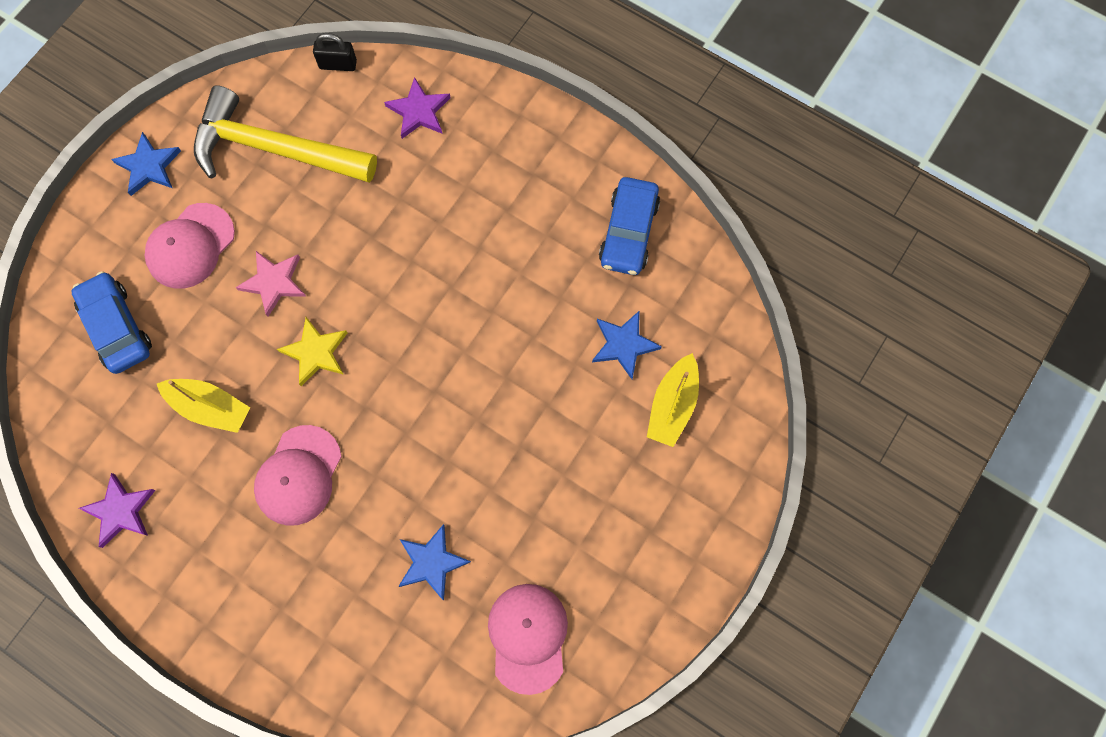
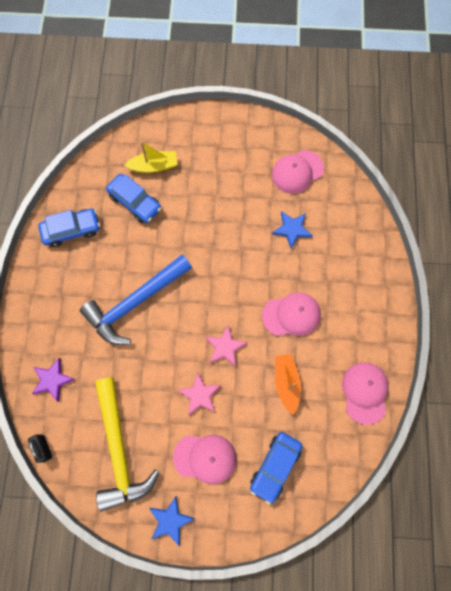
camera: 120 degrees left, 0 degrees up
purple star [79,473,155,548] -> pink cap [342,362,389,425]
yellow boat [157,379,250,433] -> orange boat [275,354,301,415]
yellow star [277,317,347,386] -> pink star [205,325,248,367]
blue star [592,310,662,379] -> blue car [106,174,161,223]
none -> blue hammer [80,255,192,345]

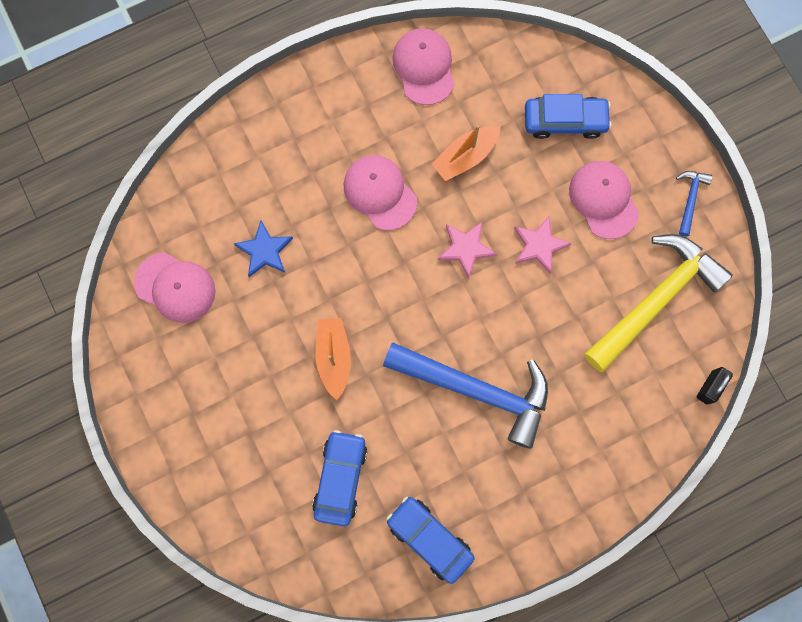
camera: 120 degrees left, 5 degrees up
purple star [32,358,75,402] -> none
yellow boat [124,141,178,173] -> none
blue star [149,496,195,546] -> blue hammer [676,171,713,236]
pink cap [342,362,389,425] -> pink cap turned 105 degrees clockwise [392,28,454,105]
none -> orange boat [315,318,351,400]

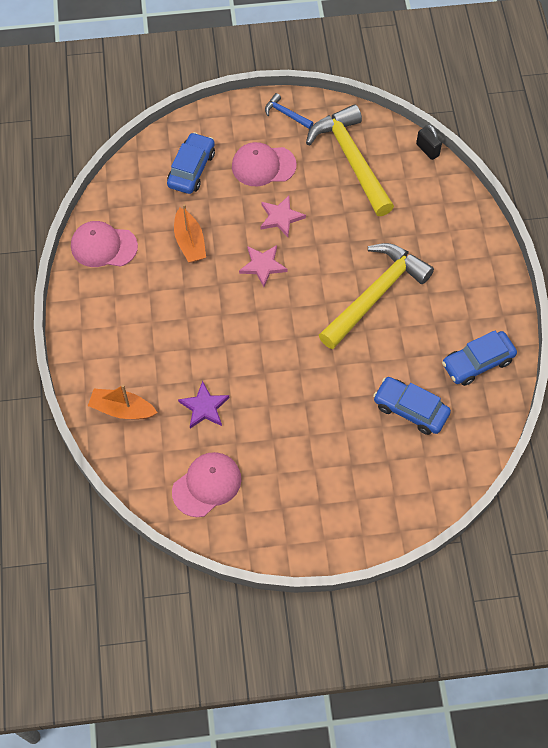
camera: 70 degrees left, 15 degrees down
blue star [233,220,293,277] -> purple star [178,381,229,429]
orange boat [315,318,351,400] -> orange boat moved to [88,385,157,420]
pink cap [344,155,417,230] -> none
blue hammer [383,342,548,449] -> yellow hammer [319,243,434,349]

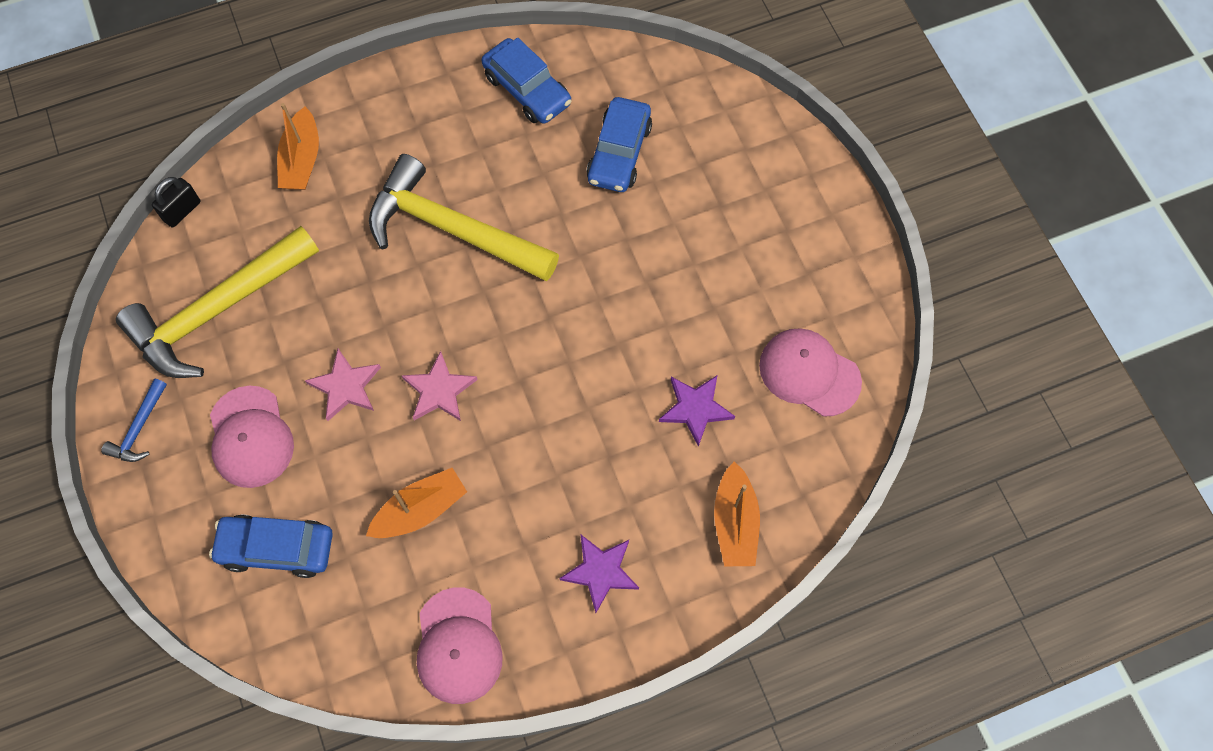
camera: 105 degrees left, 5 degrees up
none -> orange boat [277,103,319,190]
none -> purple star [559,535,639,613]

